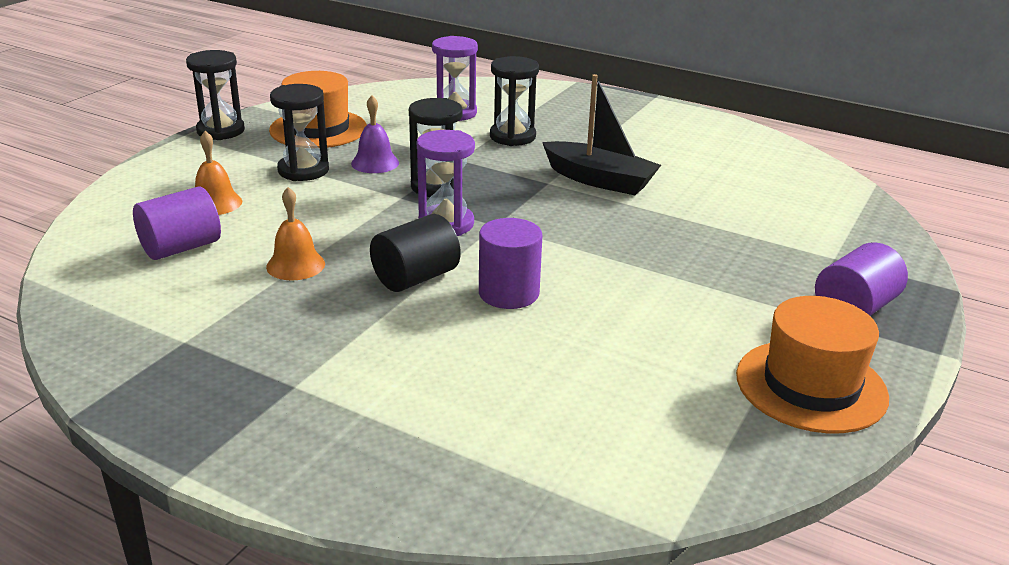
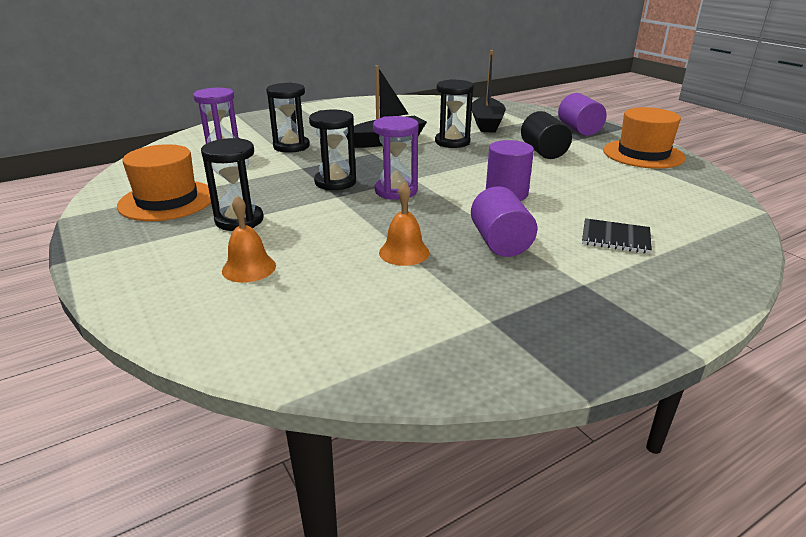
camera: 60 degrees left, 0 degrees up
purple cylinder [133,187,221,260] -> purple cylinder moved to [471,186,537,257]
black hourglass [186,50,245,140] -> black hourglass moved to [435,79,474,148]
purple bell [351,96,399,173] -> none
black cylinder [370,214,461,292] -> black cylinder moved to [521,111,572,159]
none -> black boat [472,50,506,132]
none -> black notebook [582,218,652,254]

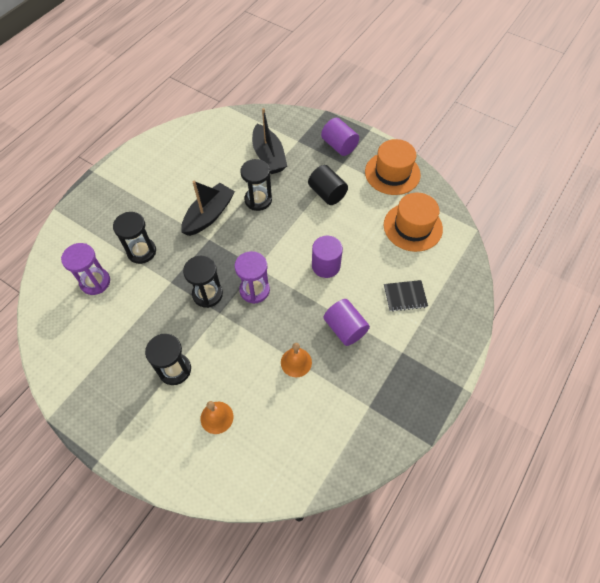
camera: 25 degrees left, 30 degrees up
orange hat [117,144,211,221] -> orange hat moved to [384,192,443,252]

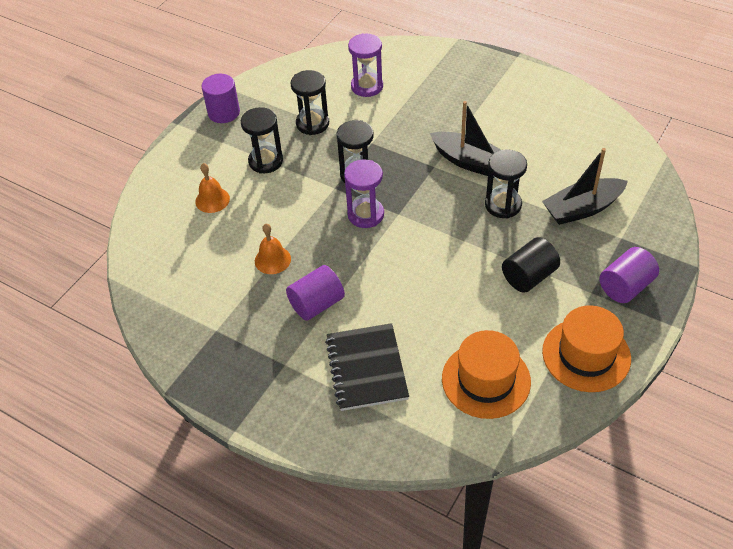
camera: 90 degrees right, 10 degrees down
black hourglass [113,212,156,264] -> black hourglass moved to [291,70,329,135]
purple cylinder [312,236,343,278] -> purple cylinder moved to [201,74,240,123]
black notebook [384,280,428,311] -> black notebook [325,323,409,411], size x1.67

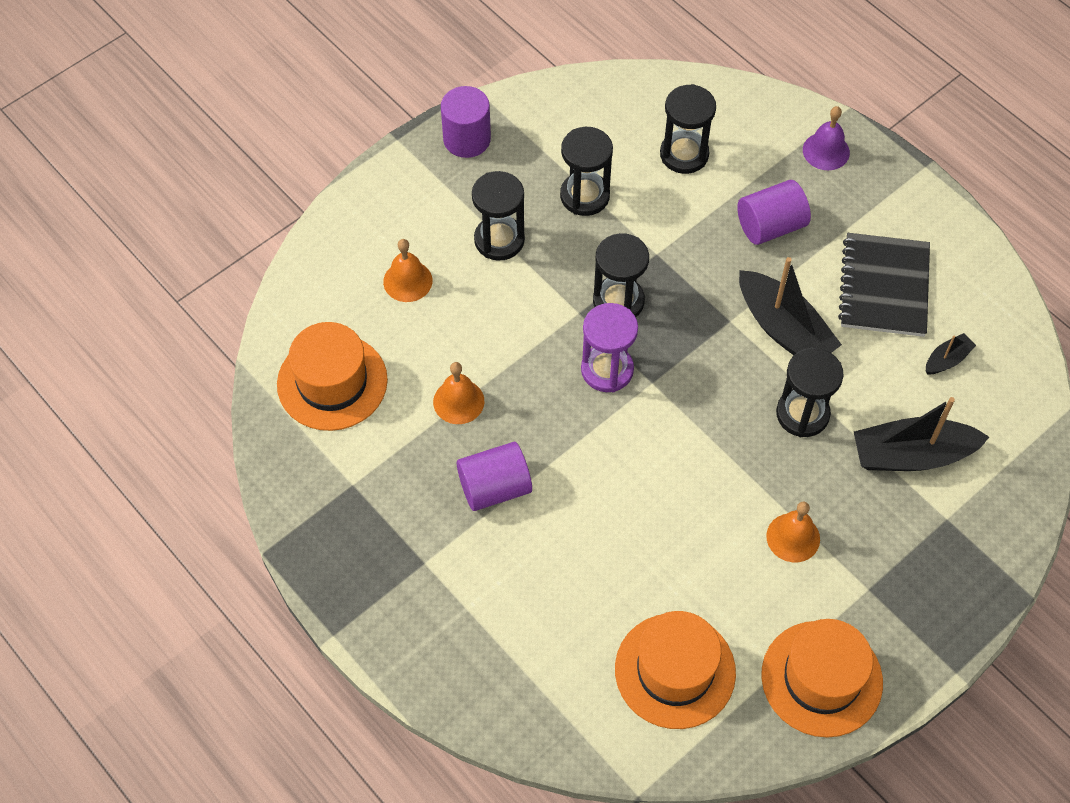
camera: 15 degrees right, 10 degrees up
black notebook [325,323,409,411] -> black notebook moved to [838,233,930,337]
purple hourglass [348,33,383,97] -> black hourglass [660,84,716,174]
black cylinder [502,237,560,293] -> orange bell [766,502,820,562]
purple cylinder [599,247,659,303] -> purple cylinder moved to [737,180,811,245]
none -> orange hat [277,322,388,431]
none -> purple bell [803,106,850,170]
none -> black boat [926,333,976,374]

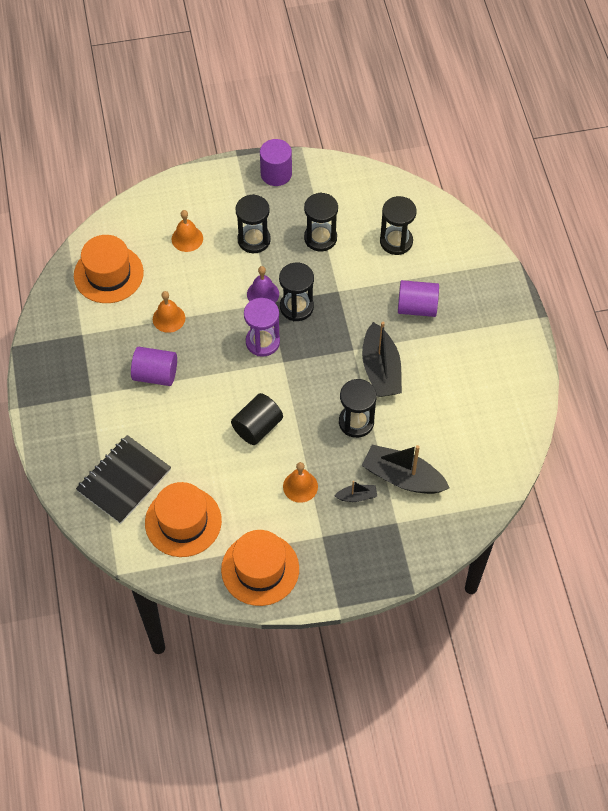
camera: 30 degrees right, 0 degrees up
purple bell [803,106,850,170] -> purple bell moved to [247,266,279,303]
black notebook [838,233,930,337] -> black notebook moved to [76,435,171,524]
black boat [926,333,976,374] -> black boat moved to [334,481,377,502]
none -> black cylinder [231,393,283,445]

